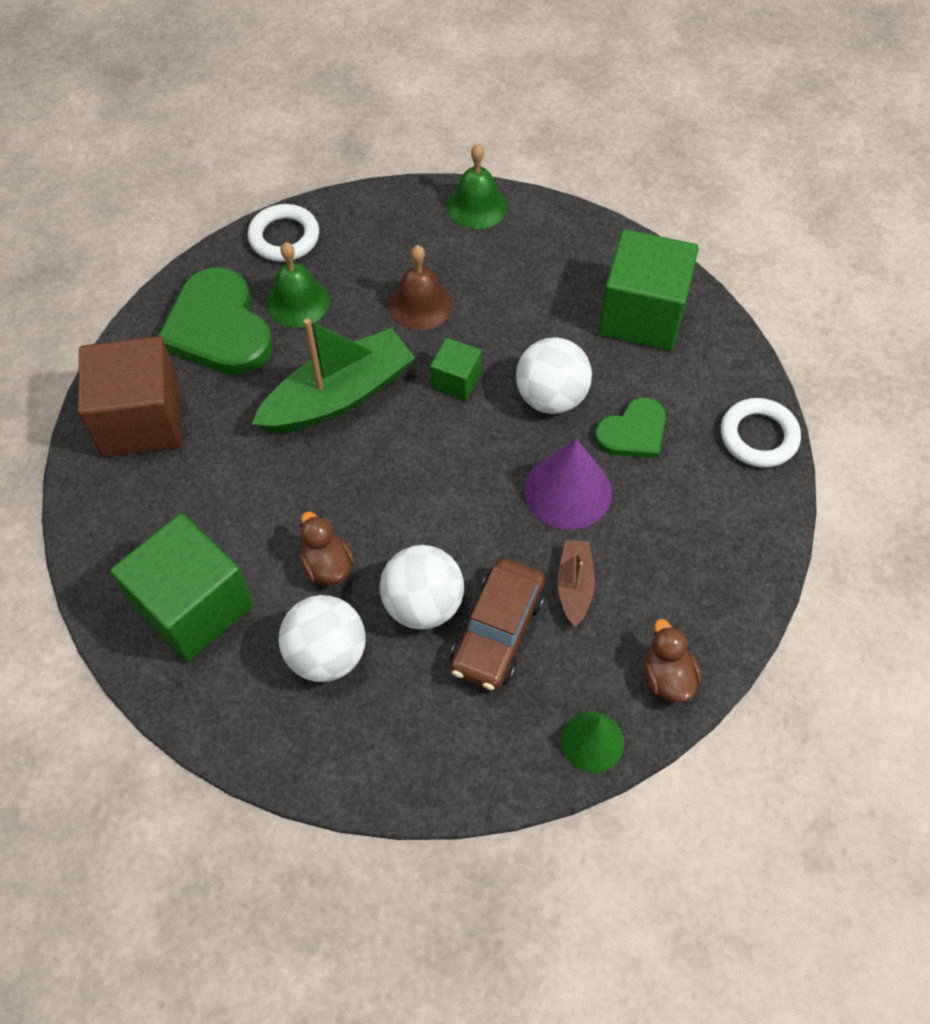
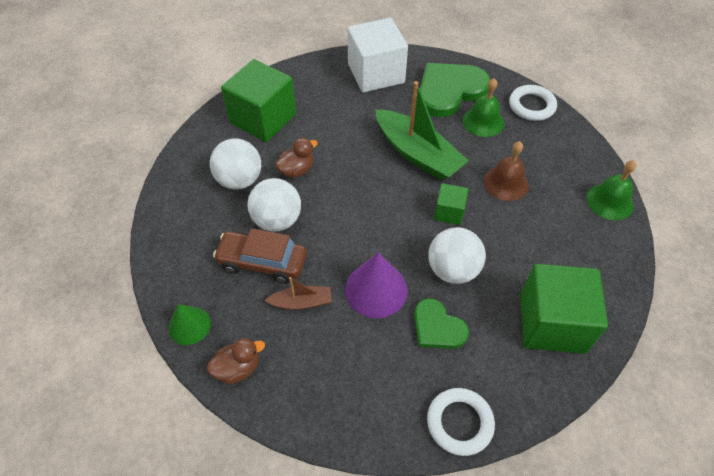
camera: 80 degrees right, 5 degrees down
brown cube [78,336,182,457] -> white cube [347,18,408,92]

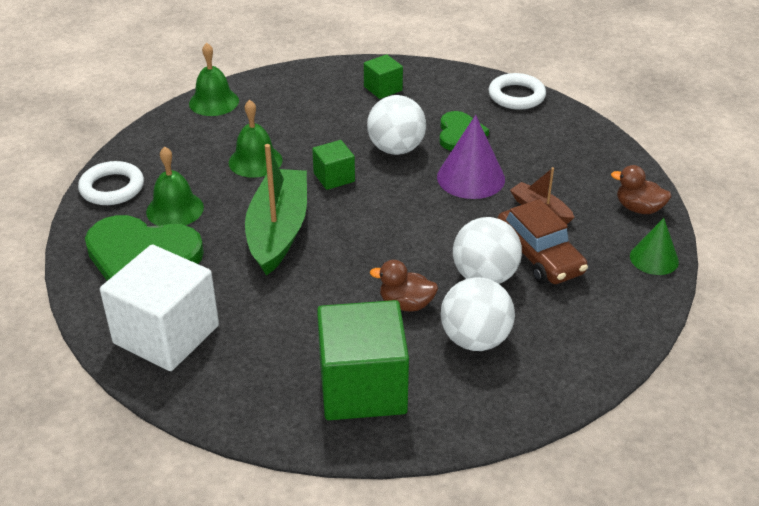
camera: 130 degrees left, 15 degrees down
brown bell [484,141,529,201] -> green bell [229,100,283,178]
green cube [520,264,608,354] -> green cube [364,54,403,99], size x0.50

